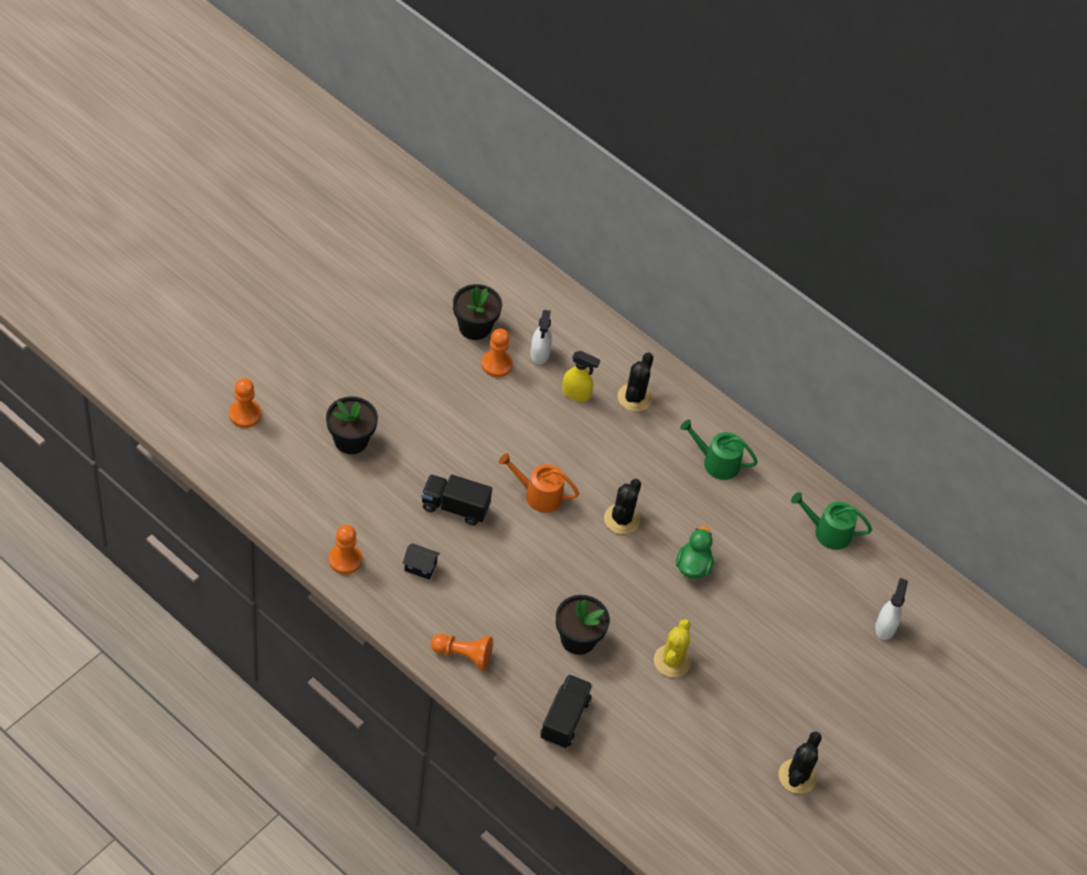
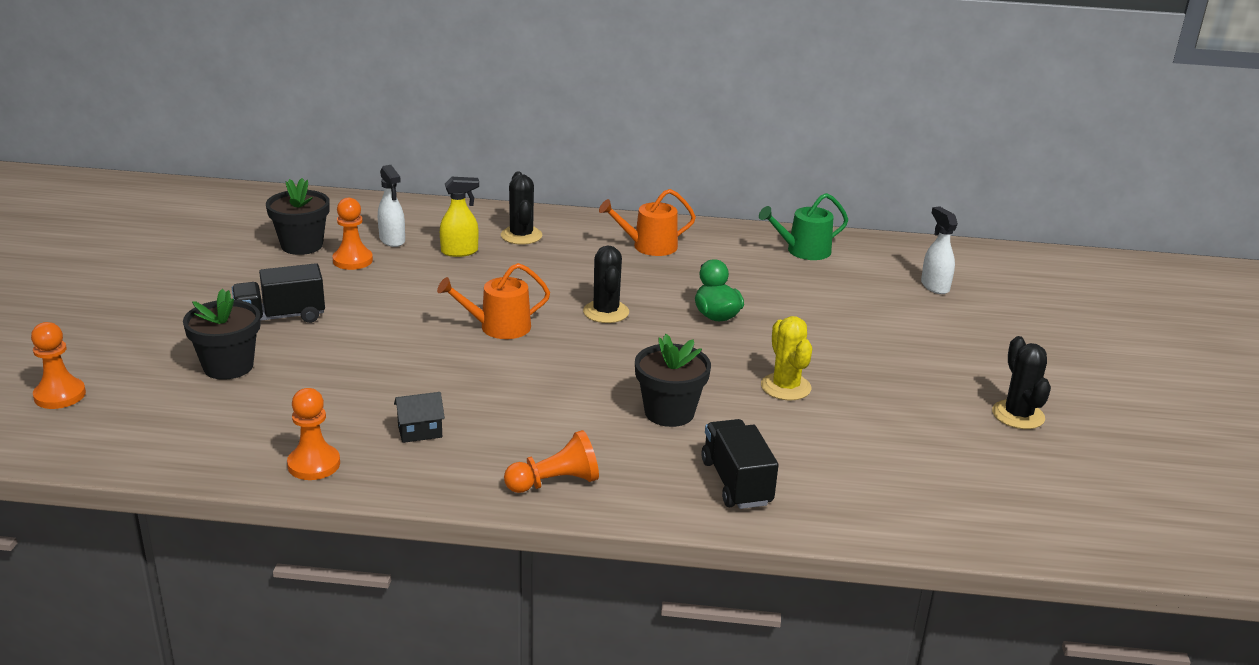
camera: 30 degrees left, 25 degrees down
black truck [421,474,492,526] -> black truck moved to [232,263,325,323]
green watering can [680,419,758,480] -> orange watering can [599,189,696,256]

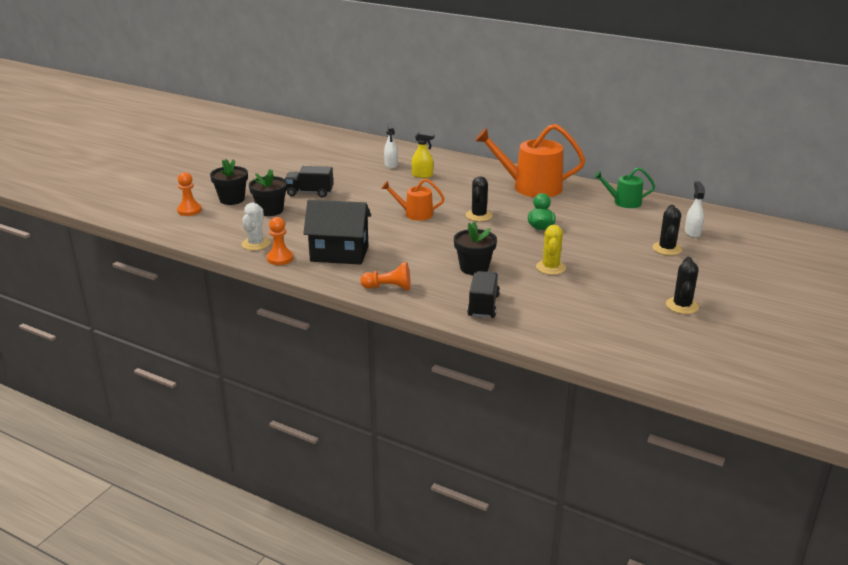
camera: 25 degrees right, 0 degrees up
black flower pot [266,178,330,255] -> black flower pot moved to [210,159,248,205]
orange pawn [332,198,373,270] -> none
black house [394,392,445,443] -> black house [303,200,371,265], size x2.45
black cactus [501,171,542,245] -> black cactus moved to [652,205,682,255]
orange watering can [599,189,696,256] -> orange watering can [475,124,585,197], size x1.84
none -> white cactus [242,203,271,250]

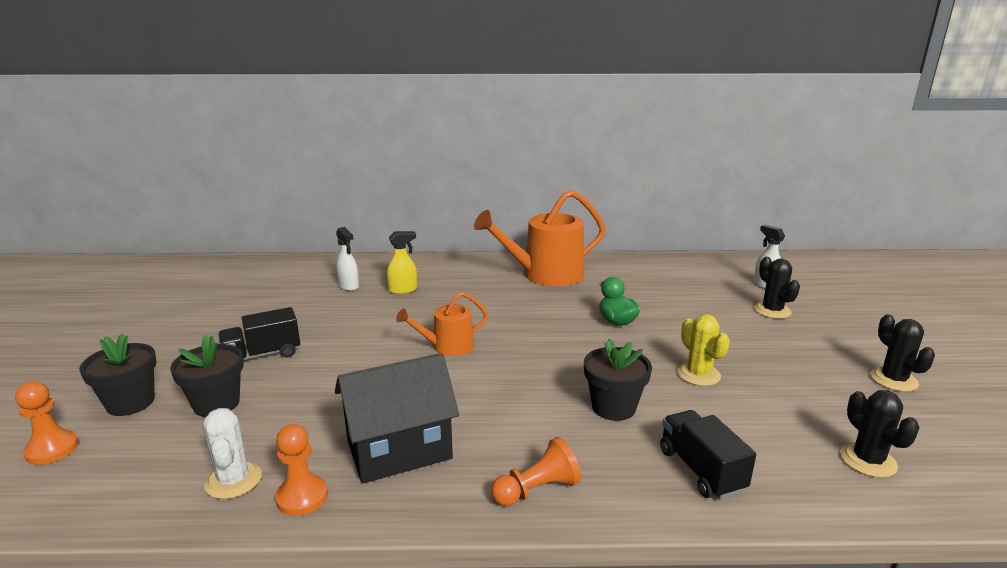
camera: 30 degrees left, 5 degrees down
black cactus [466,176,492,222] -> black cactus moved to [840,390,920,478]
green watering can [593,167,655,208] -> none

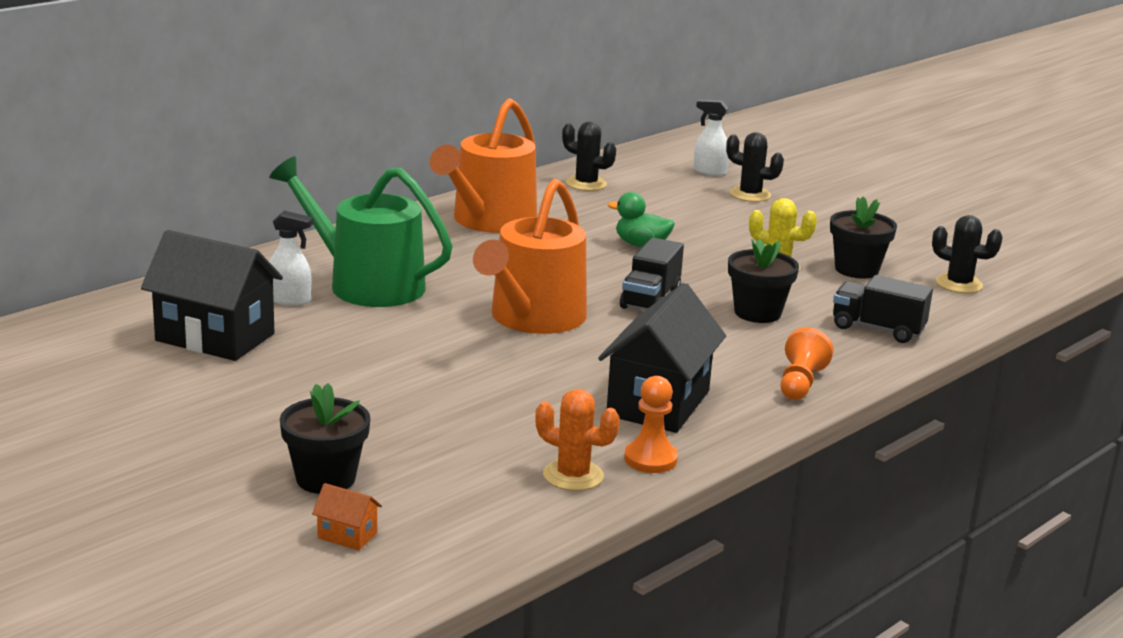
camera: 45 degrees left, 0 degrees up
orange pawn [15,382,79,465] -> orange house [312,483,382,550]
black flower pot [170,335,244,417] -> black flower pot moved to [830,197,897,279]
white cactus [203,408,262,499] -> orange cactus [535,389,620,491]
black truck [218,307,300,362] -> black truck moved to [620,237,684,310]
yellow spray bottle [387,231,417,294] -> green watering can [269,156,453,307]
orange watering can [396,292,488,356] -> orange watering can [473,179,587,334], size x1.84
black cactus [870,314,935,392] -> black cactus moved to [562,122,616,191]
none -> black house [141,230,283,361]

